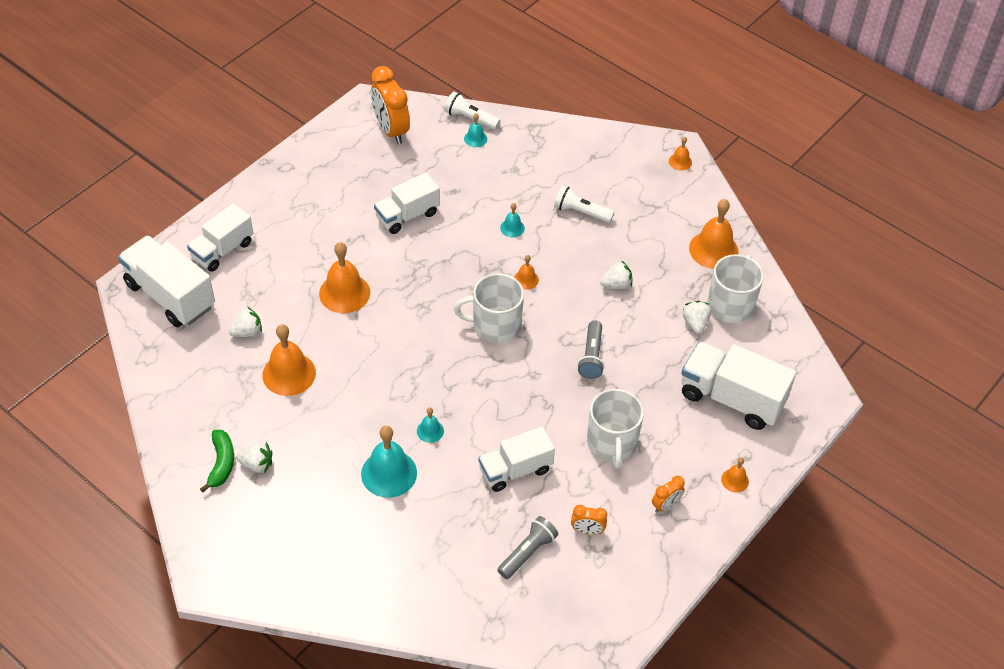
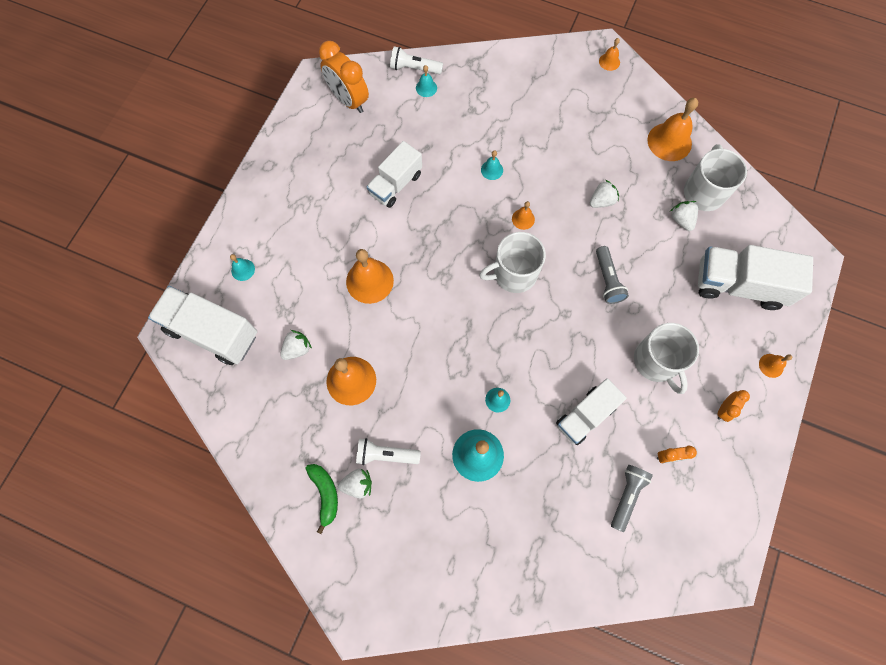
camera: 15 degrees left, 20 degrees up
white truck [187,203,253,272] -> turquoise bell [230,254,255,281]
white flashlight [554,185,614,223] -> white flashlight moved to [356,438,421,465]

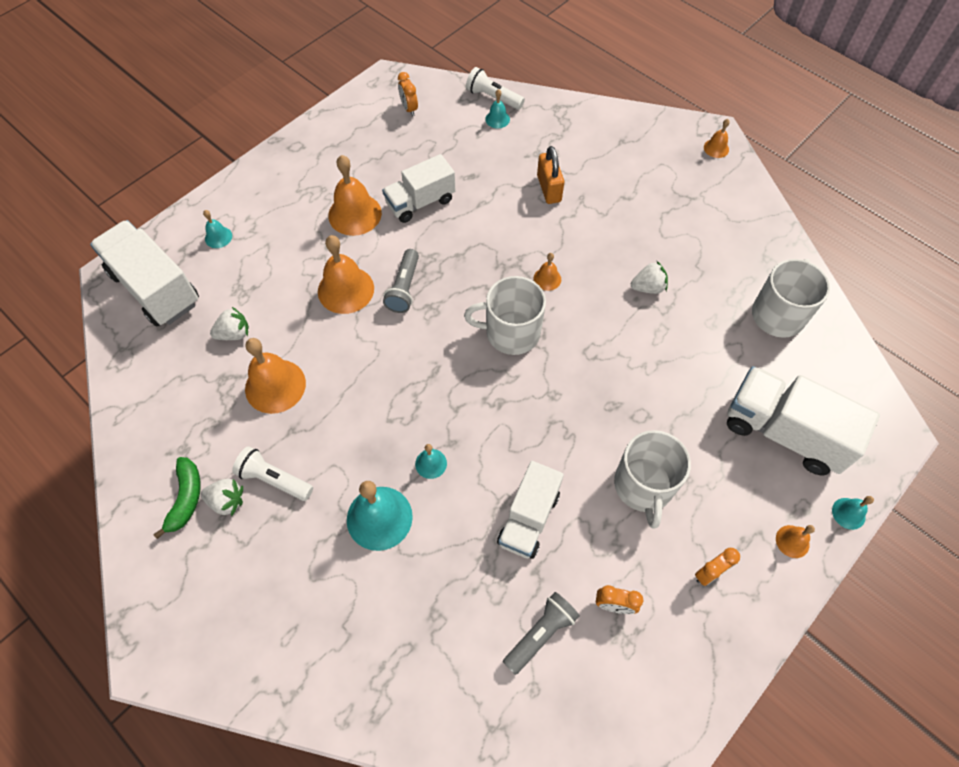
camera: 20 degrees right, 10 degrees down
orange clock [319,41,369,113] -> orange clock [398,72,418,116], size x0.50
turquoise bell [481,150,503,180] -> turquoise bell moved to [832,496,874,530]
white truck [556,378,627,445] -> white truck turned 45 degrees counterclockwise [497,461,564,559]
grey flashlight [596,246,629,304] -> grey flashlight moved to [383,249,419,313]
orange bell [647,98,698,161] -> orange bell moved to [328,155,382,236]
white strawberry [670,201,698,231] -> none
none -> orange padlock [537,146,564,204]

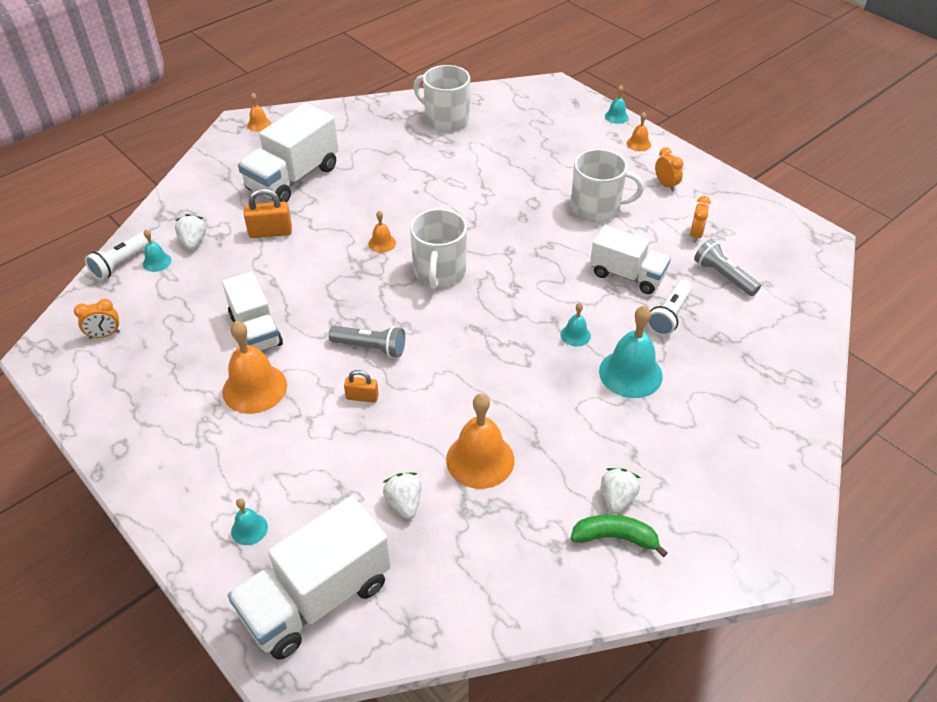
camera: 85 degrees left, 15 degrees down
white flashlight [232,446,313,501] -> white flashlight moved to [647,280,692,336]
orange bell [318,235,374,314] -> orange padlock [344,370,379,403]
white strawberry [631,261,668,294] -> white strawberry moved to [175,214,206,250]
white truck [727,366,880,475] -> white truck moved to [238,103,339,202]

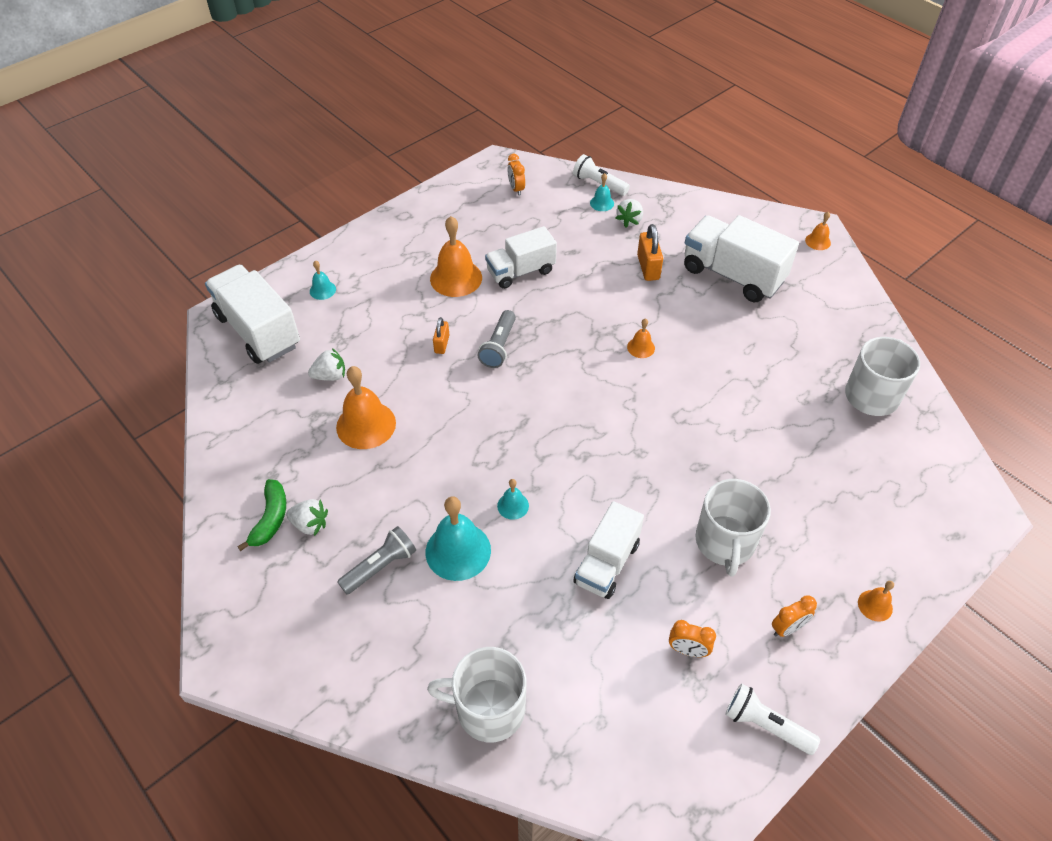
camera: 90 degrees right, 5 degrees up
white strawberry [175,214,206,250] -> white strawberry turned 120 degrees clockwise [616,199,643,227]
white mug [410,209,467,289] -> white mug moved to [427,647,526,742]
turquoise bell [605,85,629,124] -> none
white flashlight [647,280,692,336] -> white flashlight moved to [725,683,820,755]
grey flashlight [694,239,761,296] -> grey flashlight moved to [337,526,416,595]

